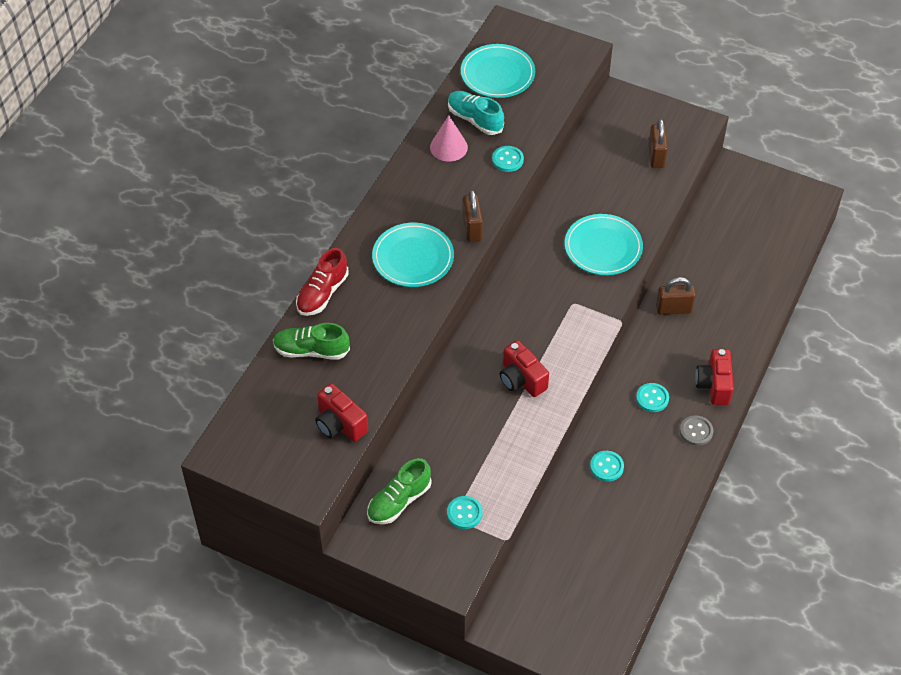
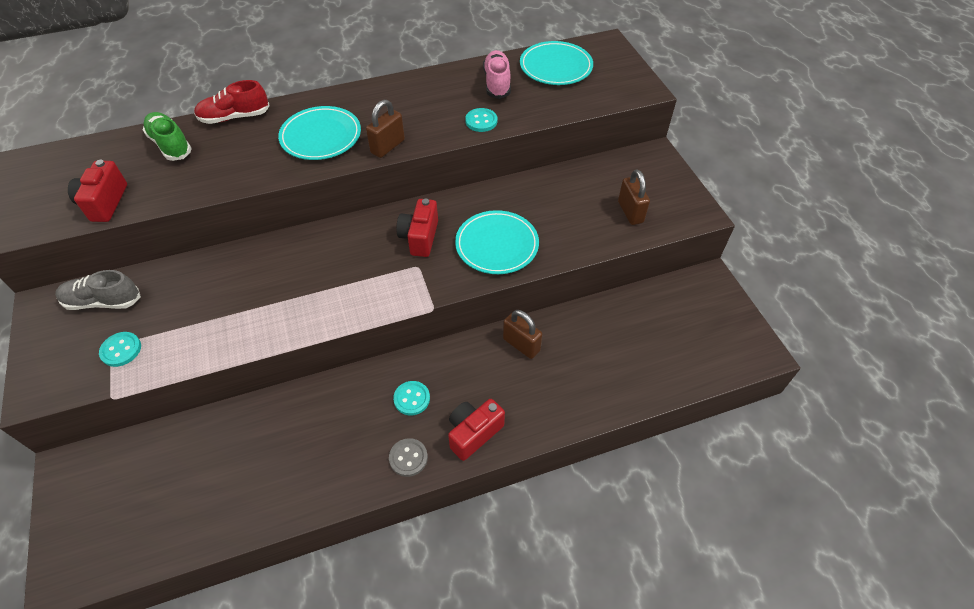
camera: 45 degrees right, 0 degrees up
green shoe [367,458,432,524] -> grey shoe [55,270,141,310]
pink cone [430,115,468,162] -> none
turquoise shoe [448,91,504,135] -> pink shoe [483,50,511,99]
red camera [500,340,549,397] -> red camera moved to [396,198,438,257]
turquoise button [590,451,624,482] -> none
brown padlock [649,119,668,168] -> brown padlock turned 60 degrees counterclockwise [618,170,650,225]

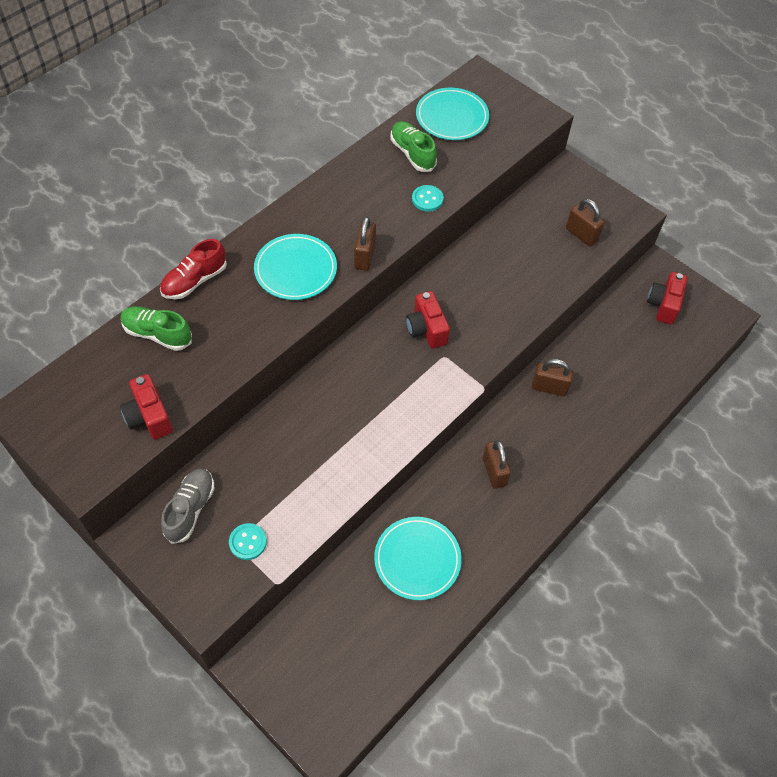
camera: 30 degrees left, 5 degrees up
grey shoe [55,270,141,310] -> grey shoe turned 135 degrees clockwise [161,468,215,544]
grey button [389,438,428,477] -> none
turquoise button [393,381,430,415] -> brown padlock [483,440,511,489]
red camera [448,399,505,461] -> red camera moved to [647,272,688,324]
turquoise plate [455,210,539,274] -> turquoise plate moved to [374,517,462,600]
pink shoe [483,50,511,99] -> green shoe [390,121,437,172]

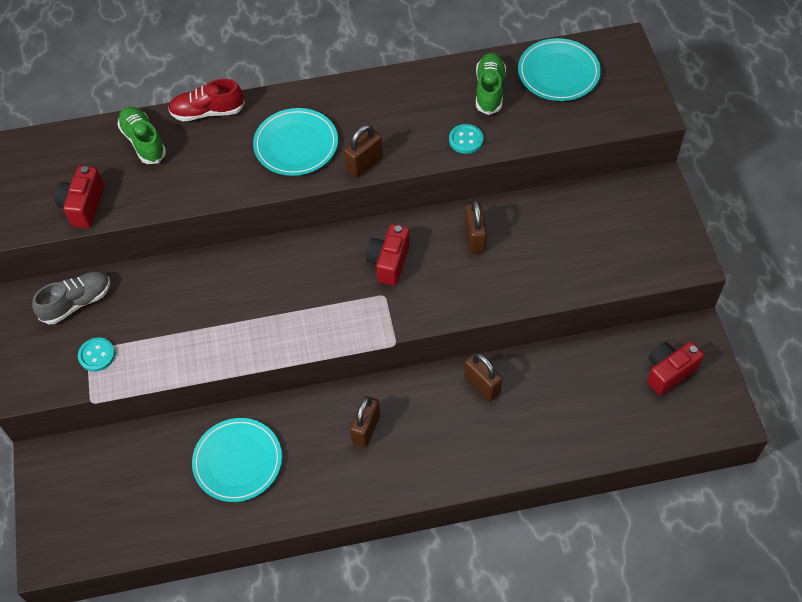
camera: 40 degrees right, 0 degrees up
brown padlock [566,199,604,247] -> brown padlock moved to [465,200,487,254]

